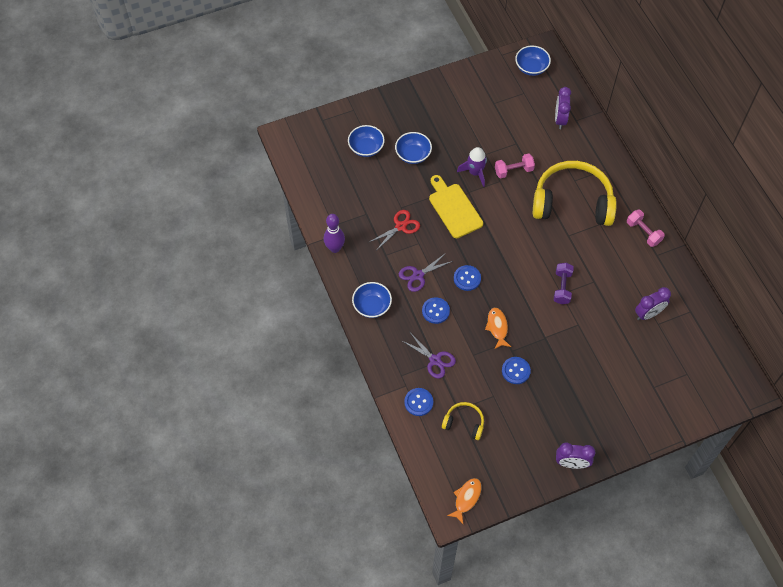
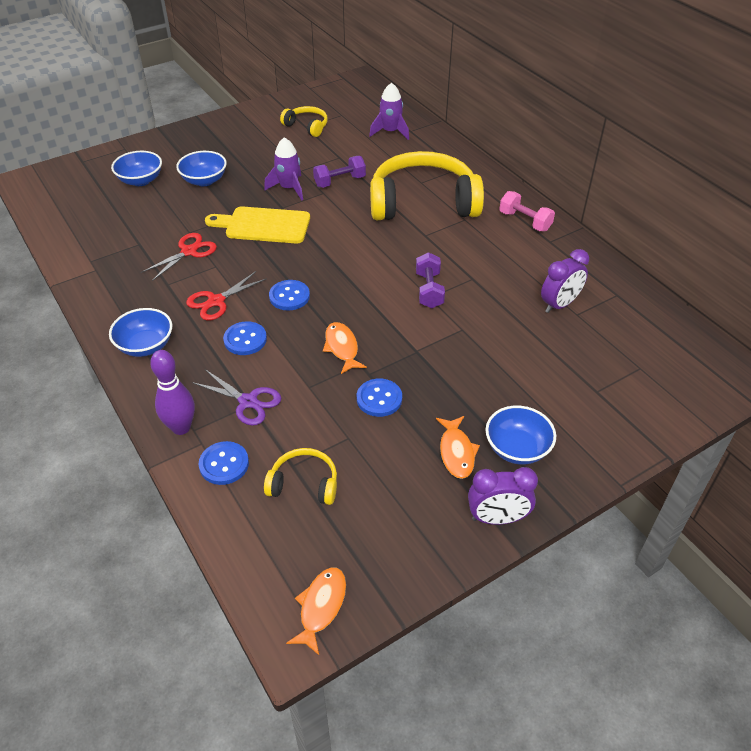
camera: 10 degrees left, 15 degrees down
purple bowling pin [324,214,345,253] -> purple bowling pin moved to [150,350,195,435]
purple scissors [399,253,453,292] -> red scissors [186,271,267,321]
yellow cutting board [429,175,483,238] -> yellow cutting board turned 45 degrees counterclockwise [205,206,310,243]
pink dumbbell [495,154,535,178] -> purple dumbbell [313,156,366,188]
blue bowl [515,46,551,76] -> blue bowl moved to [485,406,556,465]
purple clock [555,87,571,129] -> purple rocket [369,83,409,140]
none -> yellow headphones [280,106,328,137]
none -> orange fish [436,416,480,479]

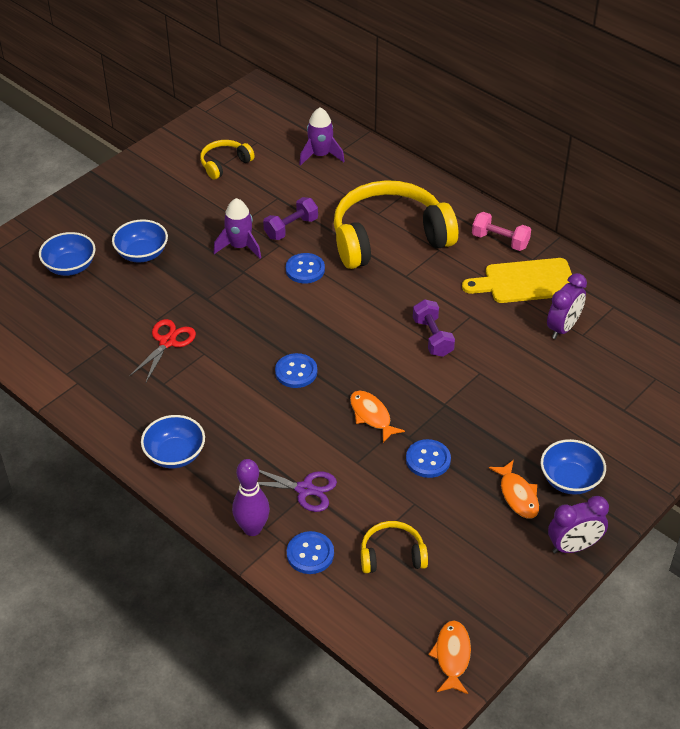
camera: 15 degrees left, 0 degrees up
red scissors [186,271,267,321] -> none
yellow cutting board [205,206,310,243] -> yellow cutting board moved to [462,258,572,303]
blue button [223,321,267,355] -> blue button moved to [286,253,325,283]
yellow headphones [280,106,328,137] -> yellow headphones turned 60 degrees counterclockwise [200,140,255,179]

